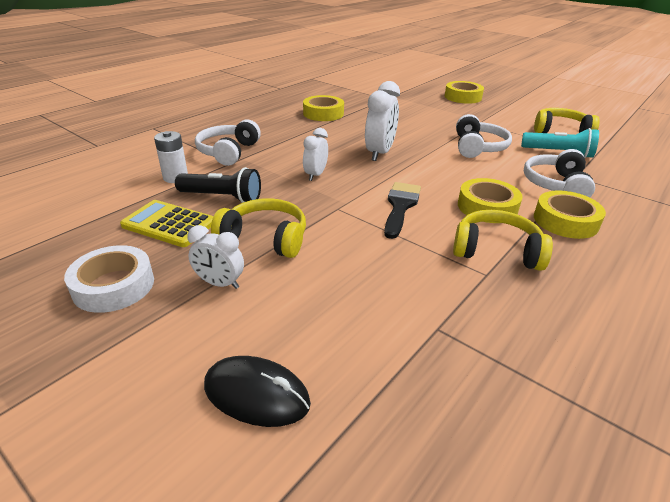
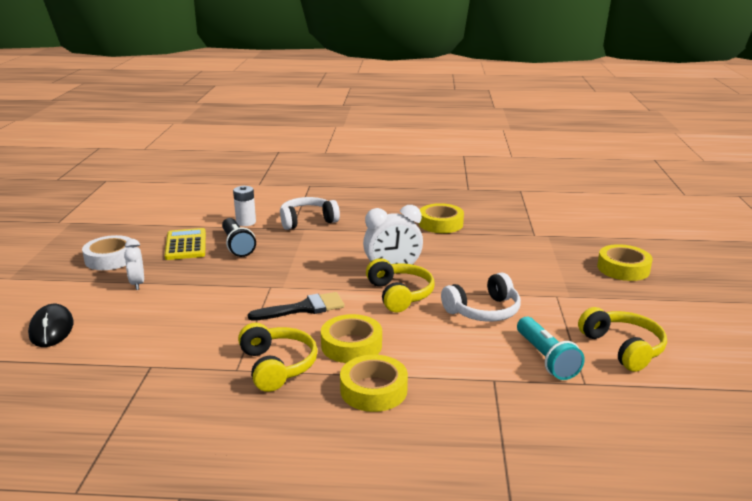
camera: 55 degrees right, 10 degrees down
yellow headphones [211,198,306,258] -> yellow headphones moved to [366,258,434,312]
white clock [303,128,328,181] -> none
white headphones [524,149,595,197] -> none

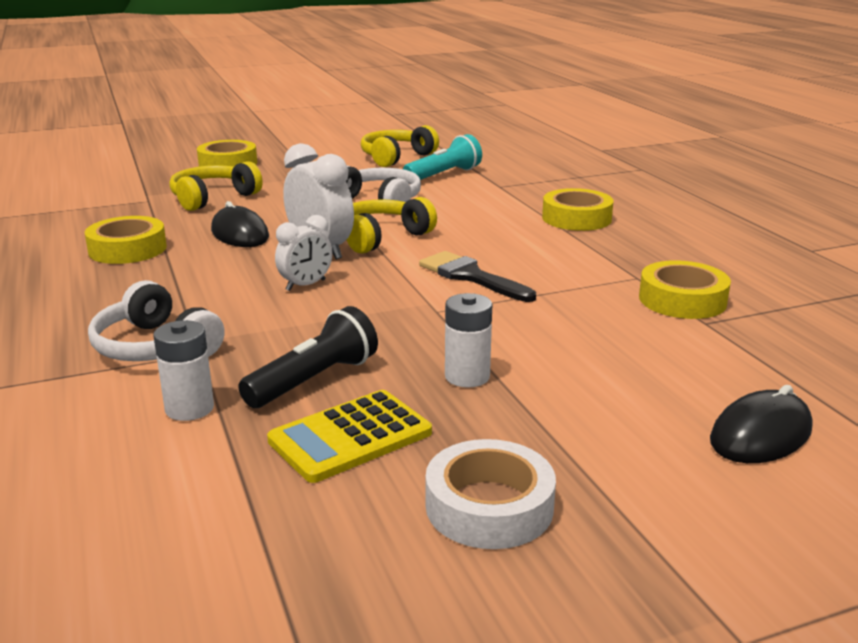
camera: 115 degrees left, 0 degrees up
white clock [124,239,144,290] -> white clock moved to [275,215,332,291]
yellow headphones [238,323,318,392] -> yellow headphones moved to [169,161,263,211]
yellow tape [321,314,382,363] -> yellow tape moved to [639,260,731,319]
none -> black mouse [211,201,269,247]
none -> white battery [445,293,492,388]

